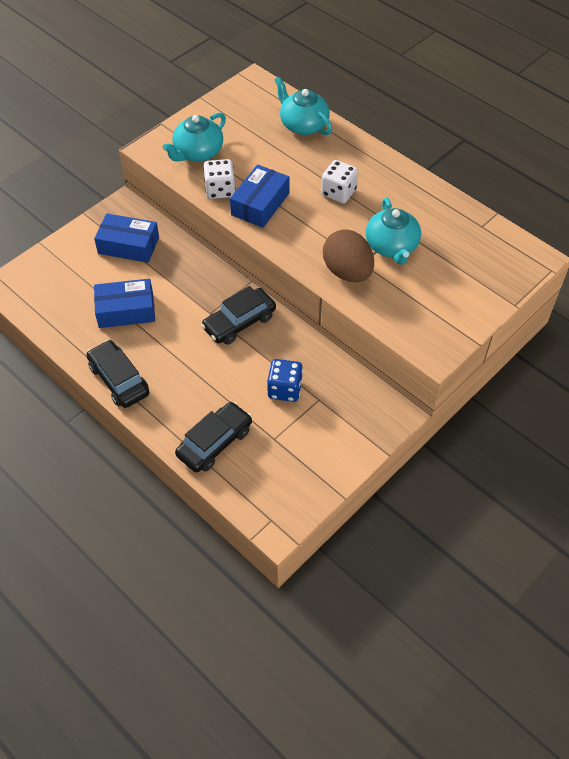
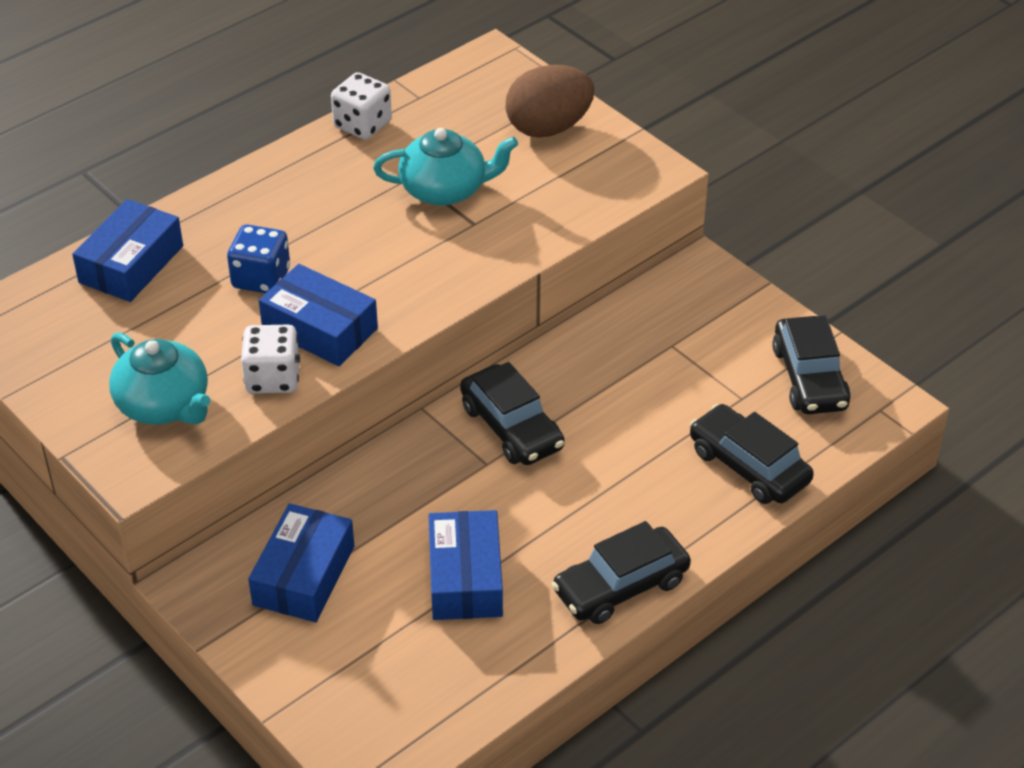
camera: 85 degrees left, 10 degrees down
blue dice [267,359,303,402] -> blue dice moved to [227,225,290,293]
turquoise teapot [275,77,332,135] -> blue box [72,199,183,302]
white dice [321,160,358,204] -> white dice moved to [331,72,392,140]
brown egg [323,229,374,282] -> brown egg moved to [506,65,594,138]
none -> black car [772,316,851,414]

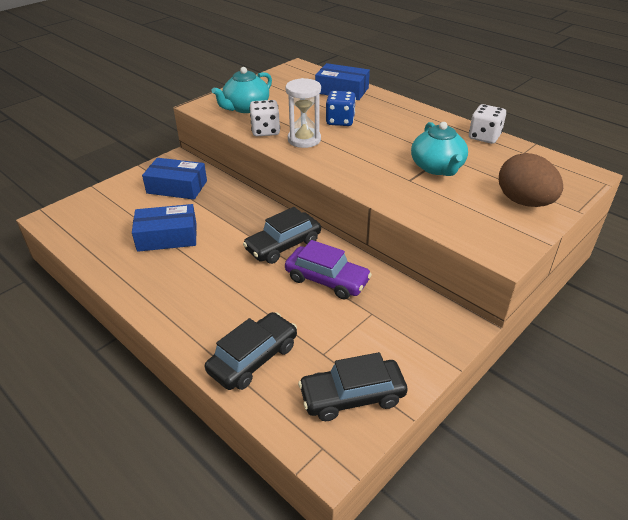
camera: 85 degrees right, 5 degrees down
blue box [259,264,378,366] -> white hourglass [286,78,321,148]
black car [552,521,691,624] -> none
none -> purple car [285,240,372,299]

